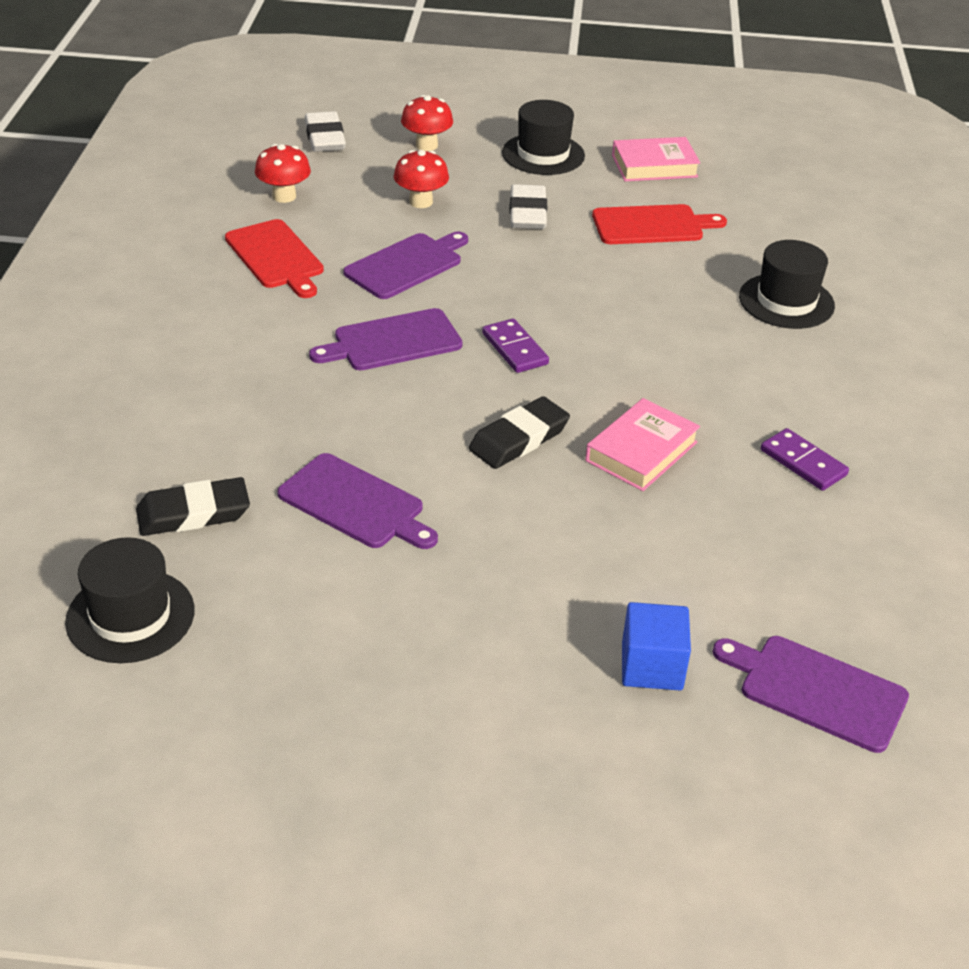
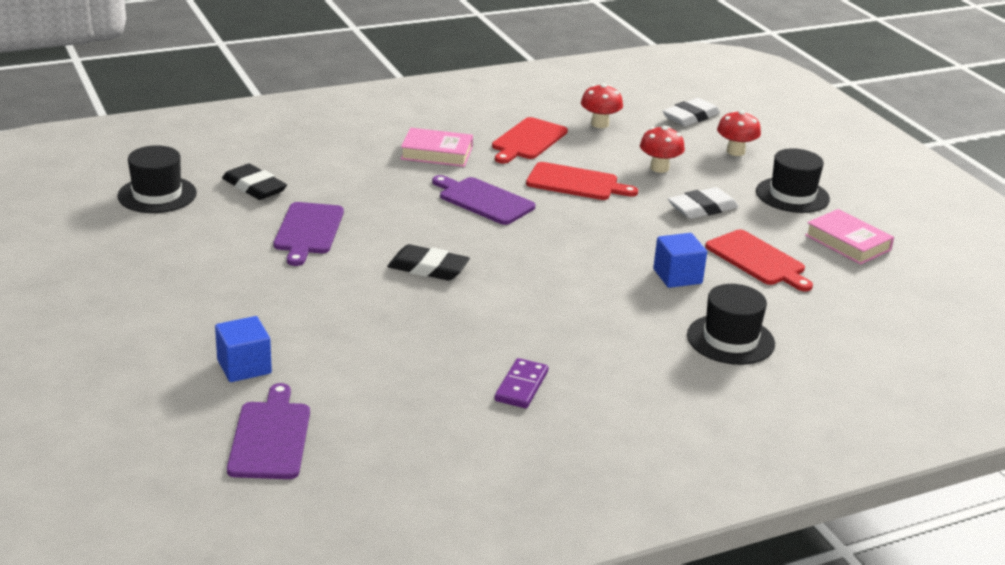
camera: 60 degrees right, 10 degrees down
purple cutting board [343,231,468,299] -> red cutting board [526,162,638,200]
purple domino [482,318,549,373] -> none
pink book [585,398,700,491] -> pink book moved to [401,128,473,167]
none -> blue cube [653,233,707,288]

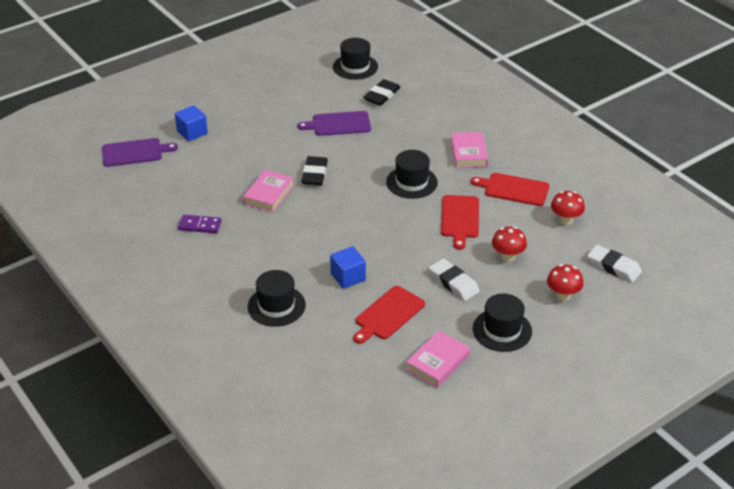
camera: 80 degrees right, 10 degrees up
purple cutting board [432,175,535,225] -> black hat [386,150,438,199]
none -> pink book [243,170,294,213]

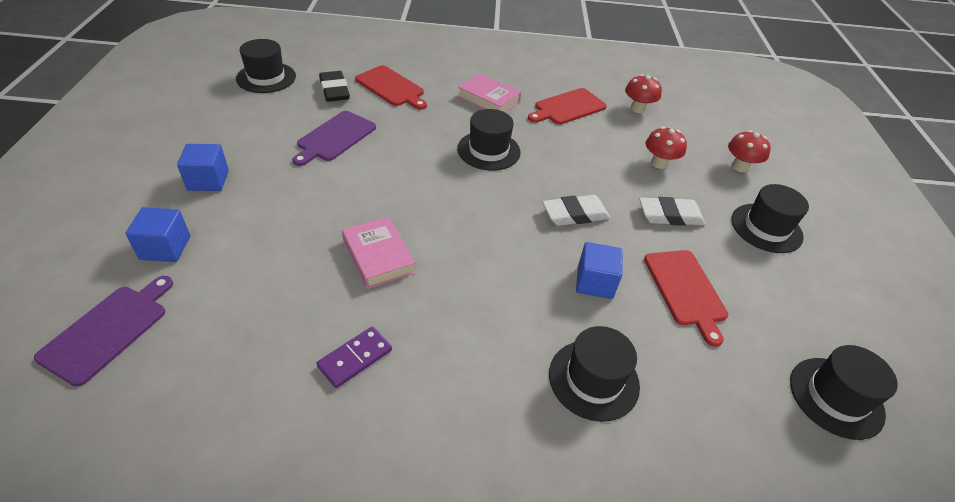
camera: 55 degrees left, 5 degrees up
black eraser [301,156,328,185] -> none
pink book [406,330,470,388] -> none
red cutting board [441,195,479,249] -> red cutting board moved to [355,65,427,110]
white eraser [587,245,642,282] -> white eraser moved to [542,195,610,226]
none -> blue cube [177,144,229,191]
none -> black hat [790,345,898,440]

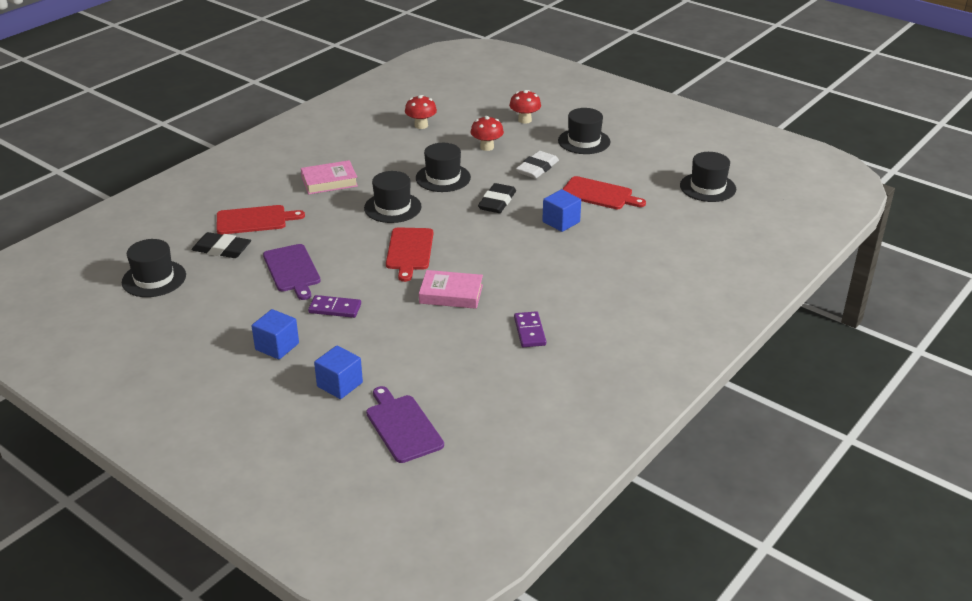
camera: 50 degrees left, 10 degrees down
red cutting board [528,88,607,125] -> red cutting board moved to [386,227,433,282]
white eraser [542,195,610,226] -> black eraser [478,183,516,213]
black hat [549,326,640,422] -> black hat moved to [416,143,471,192]
none -> purple domino [308,295,361,318]

